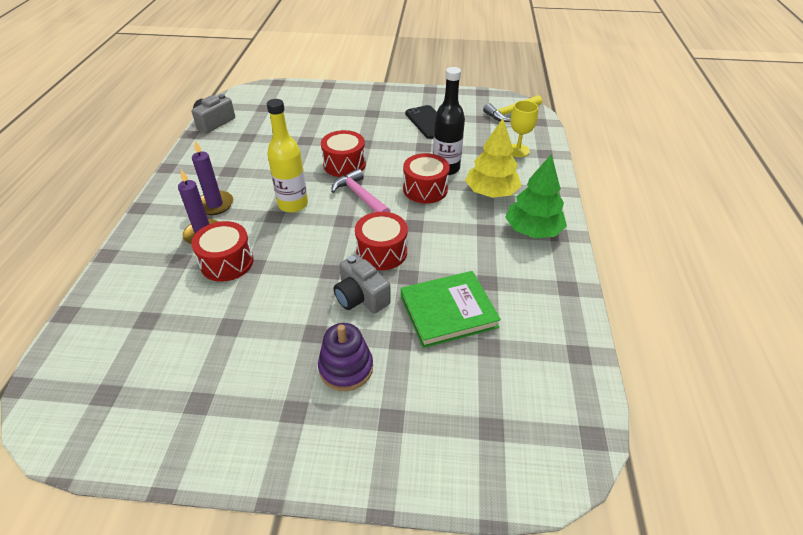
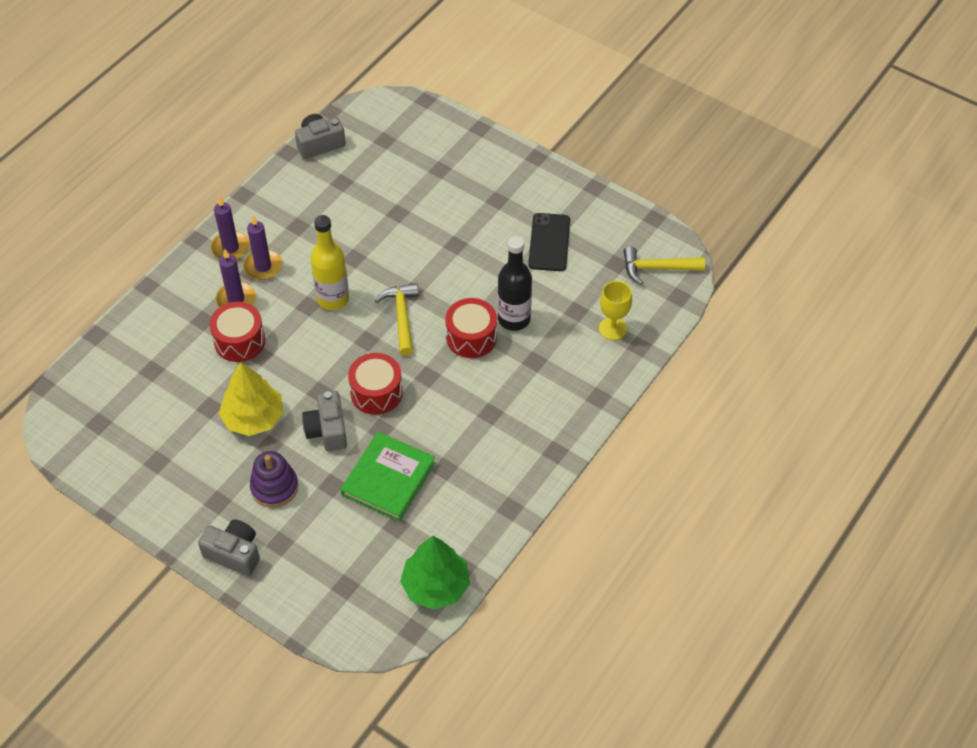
camera: 30 degrees right, 10 degrees up
red drum [321,130,366,177] -> none
pink hammer [331,168,390,212] -> yellow hammer [375,283,419,356]
green book [401,271,501,348] -> green book turned 75 degrees counterclockwise [340,432,435,522]
yellow tree [465,118,521,198] -> yellow tree moved to [219,362,284,436]
green tree [505,154,567,238] -> green tree moved to [400,536,470,610]
none -> grey camera [198,519,260,576]
none -> purple candle [211,196,250,260]

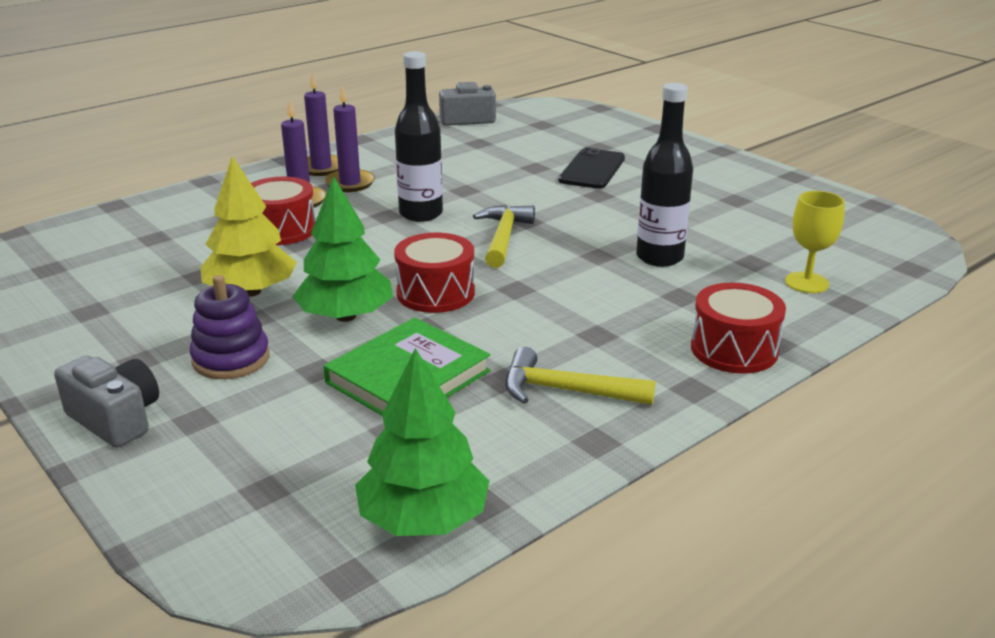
camera: 15 degrees right, 25 degrees down
grey camera [302,391,347,451] -> green tree [292,176,393,322]
yellow bottle [311,215,349,310] -> black bottle [395,51,443,222]
red drum [445,298,497,358] -> red drum moved to [691,282,786,374]
black phone [528,213,570,271] -> black phone moved to [559,147,625,189]
yellow hammer [623,246,705,285] -> yellow hammer moved to [505,347,656,405]

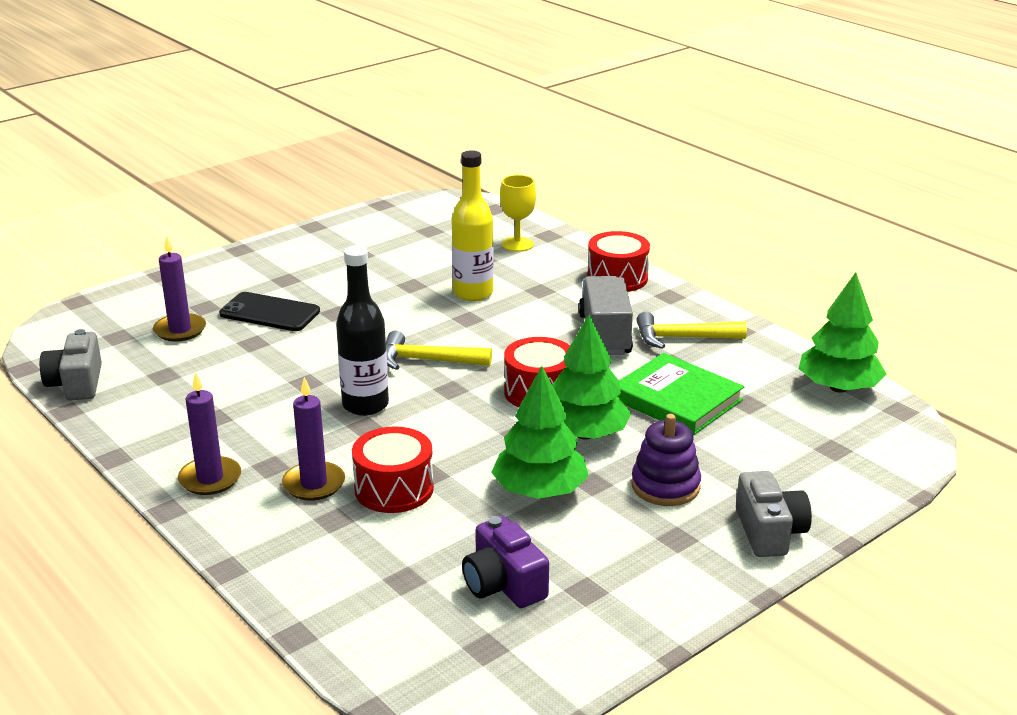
camera: 90 degrees left, 0 degrees up
grey camera [54,355,159,448] -> grey camera turned 135 degrees clockwise [736,471,812,557]
yellow tree [200,156,297,297] -> green tree [491,366,589,499]
purple candle [324,85,375,192] -> purple candle moved to [153,236,206,342]
yellow hammer [505,347,656,405] -> yellow hammer turned 75 degrees clockwise [636,312,747,349]
black bottle [636,83,693,267] -> yellow bottle [451,150,494,301]
none -> purple camera [462,516,549,608]
none -> grey truck [579,276,633,355]

